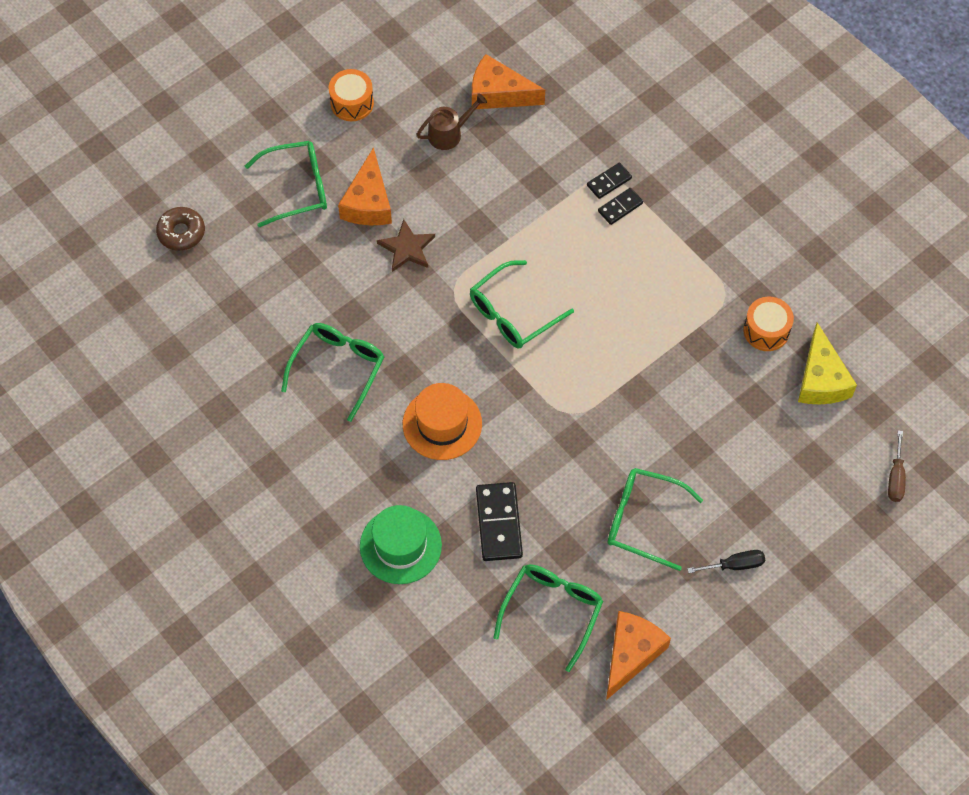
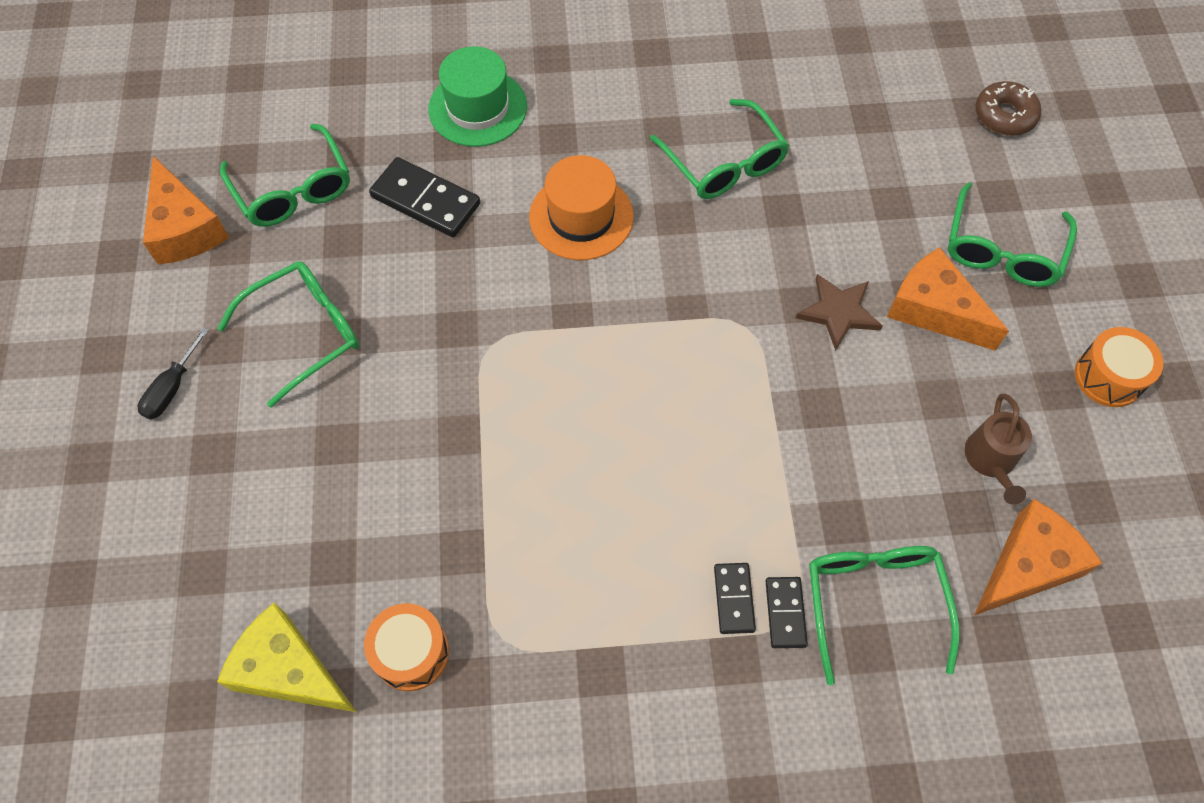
camera: 125 degrees right, 0 degrees up
green glasses [470,260,574,349] -> green glasses moved to [809,546,960,685]
brown screwdriver [888,430,906,502] -> none

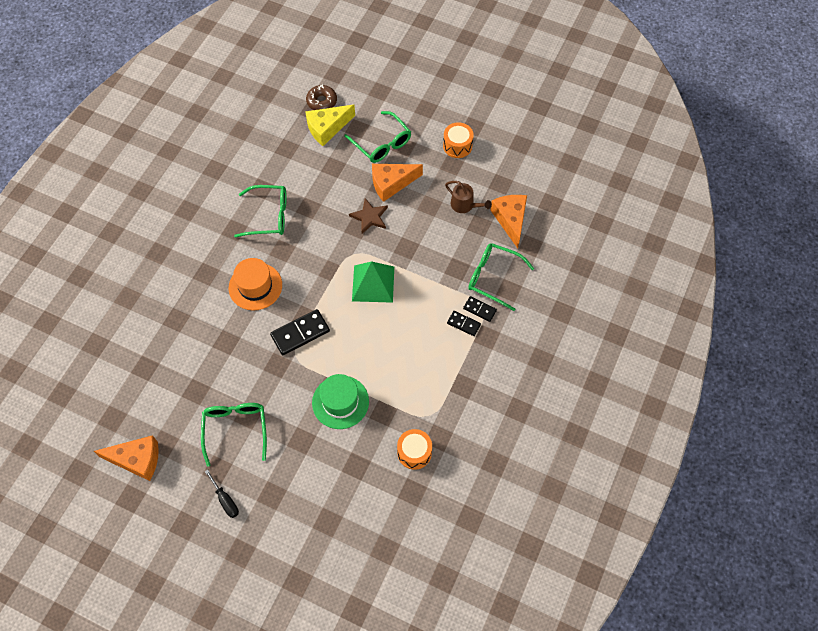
camera: 60 degrees left, 0 degrees up
yellow cheese [217,603,356,712] -> yellow cheese moved to [305,105,355,146]
green glasses [220,124,350,227] -> none
black domino [369,157,480,237] -> black domino moved to [270,309,330,355]
green hat [428,46,527,147] -> green hat moved to [312,374,369,429]
none -> green pyramid [352,261,394,303]

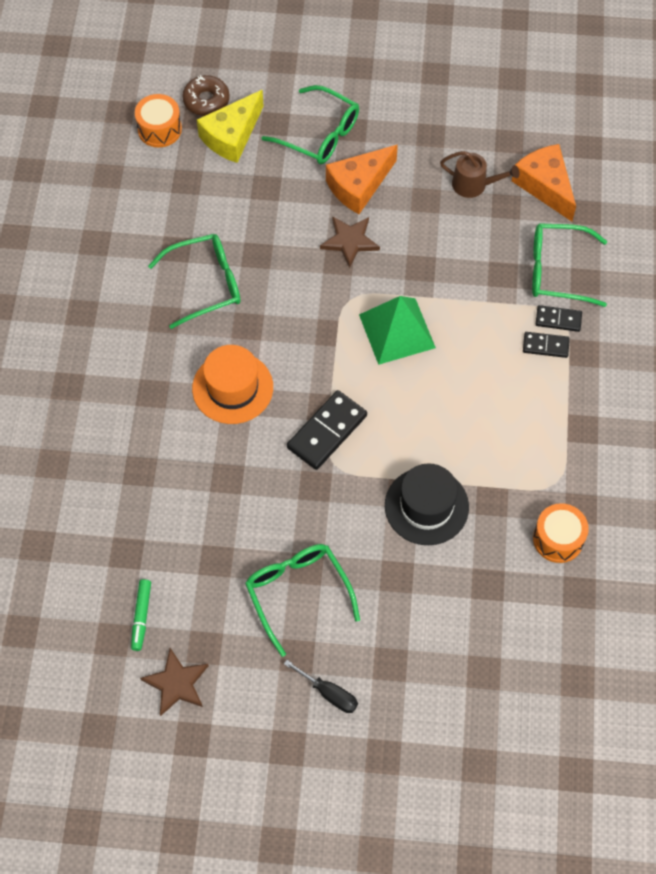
camera: 20 degrees left, 0 degrees up
orange cheese [94,435,159,481] -> brown star [140,648,209,716]
green hat [312,374,369,429] -> black hat [385,463,469,545]
orange drum [443,122,474,158] -> orange drum moved to [135,94,182,147]
none -> green marker [131,579,151,651]

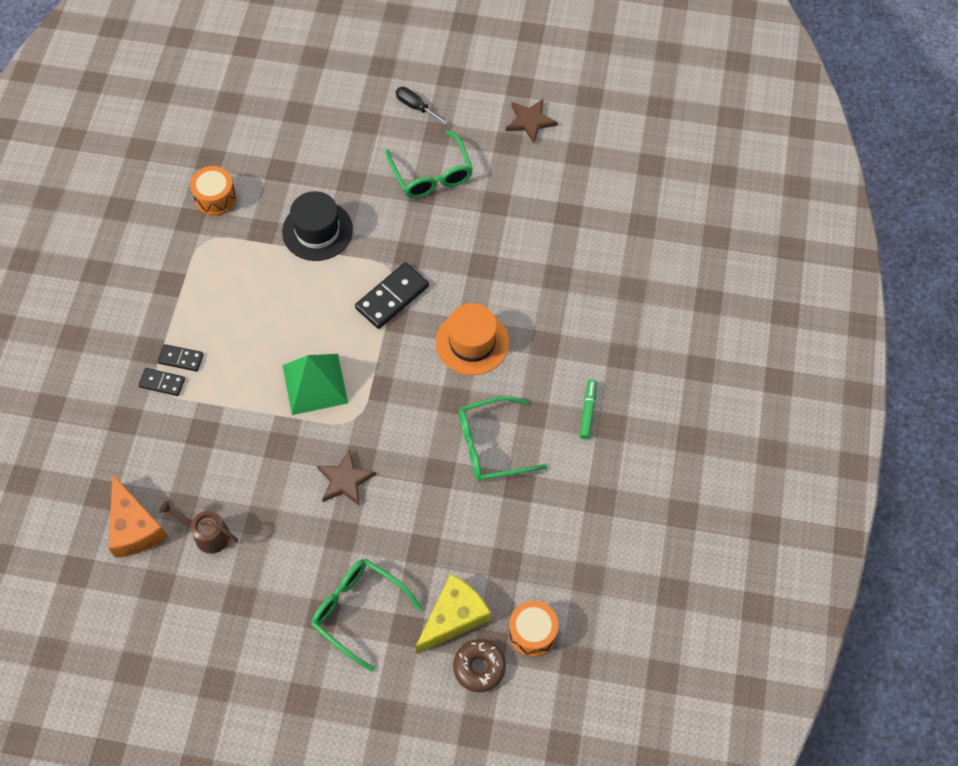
camera: 175 degrees left, 0 degrees up
green marker [131,579,151,651] -> green marker moved to [580,380,597,439]
orange cheese [326,145,398,214] -> none
green glasses [532,223,607,307] -> none

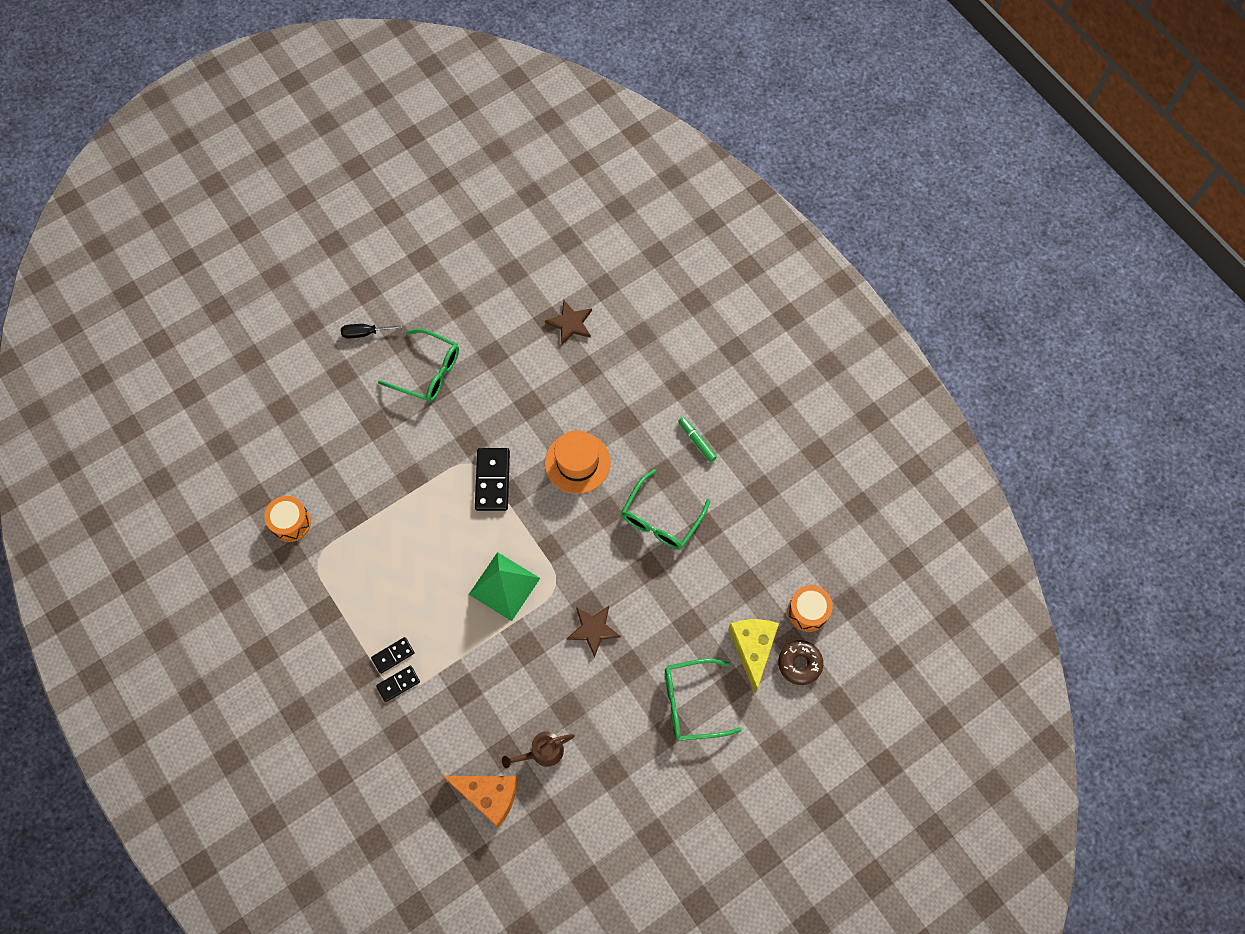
camera: 45 degrees left, 5 degrees up
black hat [282,191,353,261] -> none
brown star [506,99,558,144] -> brown star moved to [545,300,592,345]

